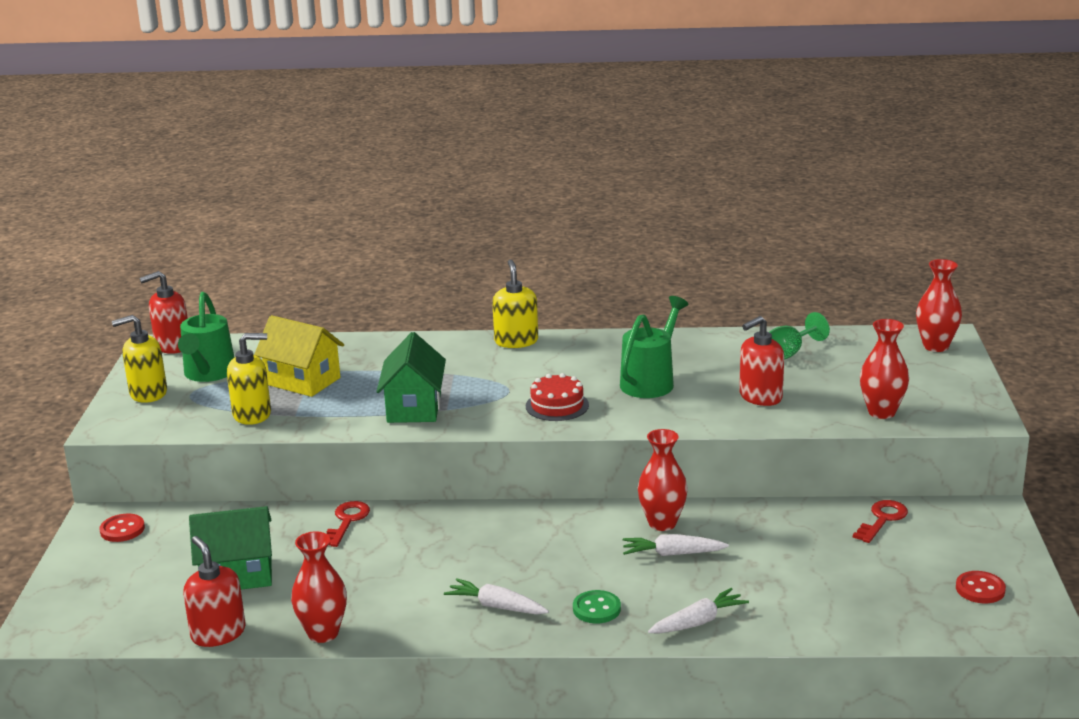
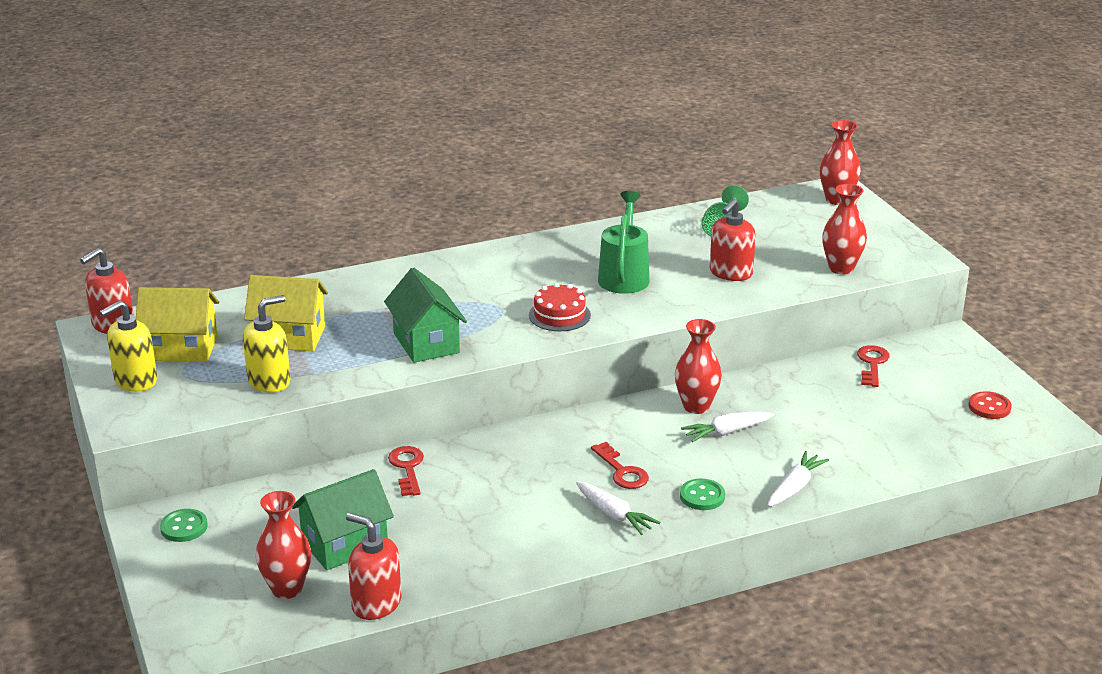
camera: 25 degrees left, 5 degrees up
red button [99,514,145,542] -> green button [160,509,208,542]
green watering can [178,292,235,382] -> yellow house [136,287,219,362]
red vase [291,531,347,643] -> red vase moved to [256,491,311,599]
white carrot [444,578,549,615] -> white carrot turned 135 degrees counterclockwise [576,481,661,535]
yellow soap dispenser [492,260,538,348] -> none
none -> red key [591,442,649,489]

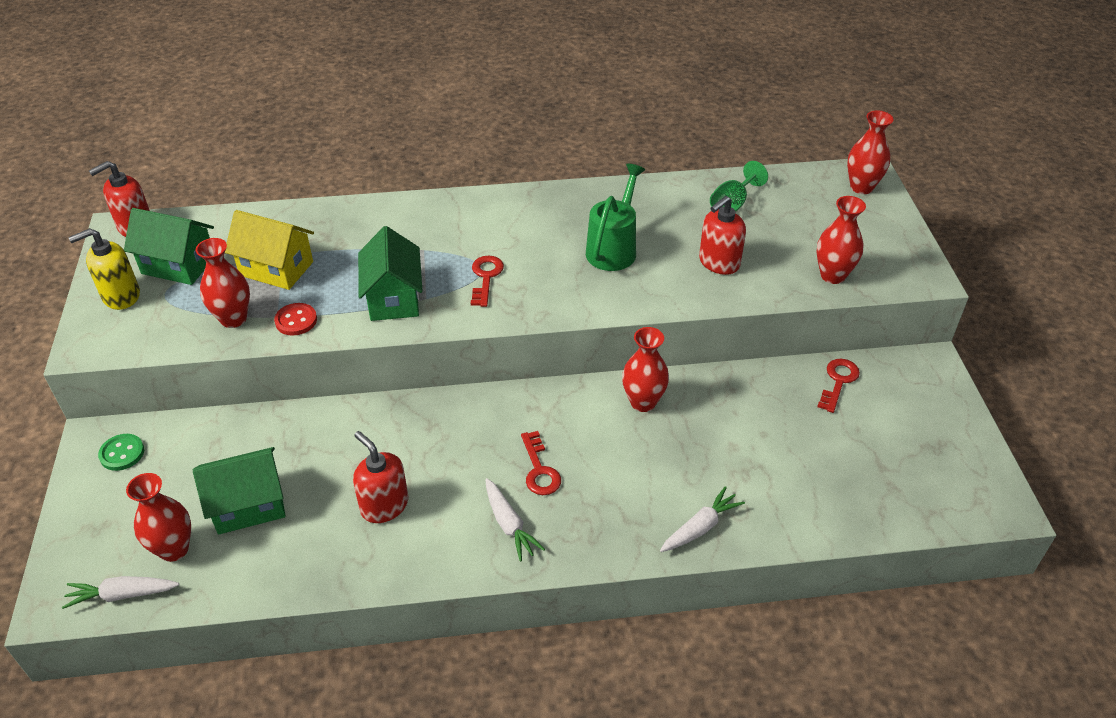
camera: 15 degrees right, 15 degrees up
yellow house [136,287,219,362] -> green house [124,208,214,285]
yellow soap dispenser [243,295,291,393] -> red vase [196,238,250,328]
red soap dispenser [346,513,402,620] -> red soap dispenser moved to [353,431,408,523]
red key [388,446,424,496] -> red key moved to [471,256,504,307]
red cake [529,283,591,331] -> none
green button [680,479,725,510] -> none
white carrot [681,412,774,442] -> white carrot moved to [62,576,179,609]
red button [968,391,1012,419] -> red button moved to [274,303,317,335]

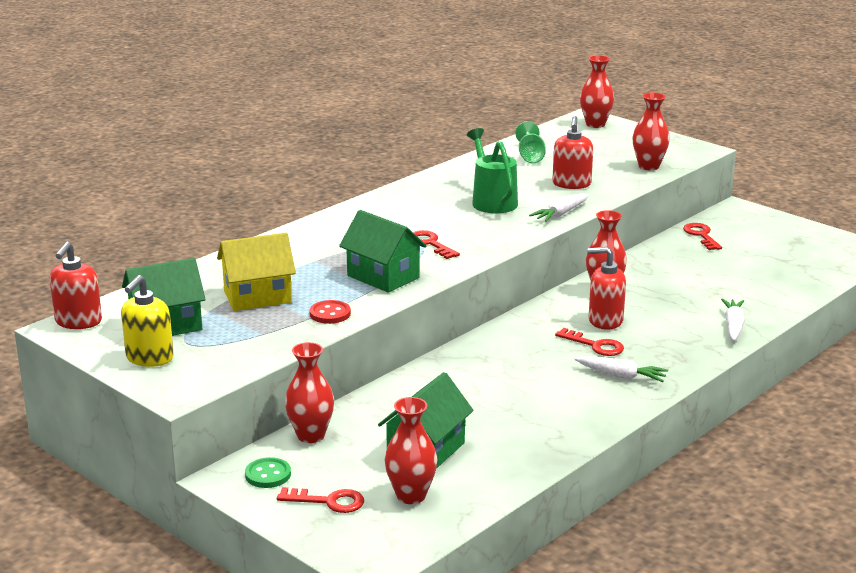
camera: 40 degrees left, 20 degrees down
white carrot [62,576,179,609] -> white carrot moved to [529,193,589,222]
red vase [196,238,250,328] -> red vase moved to [285,342,334,443]
red soap dispenser [353,431,408,523] -> red soap dispenser moved to [588,247,626,330]
none -> red key [277,487,364,513]

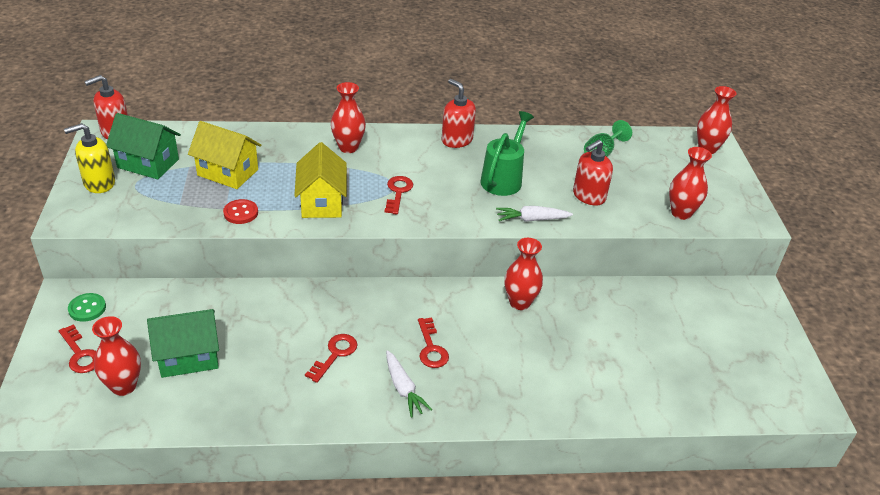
camera: 40 degrees right, 15 degrees up
red vase [285,342,334,443] -> red vase moved to [331,82,366,153]
green house [339,210,426,293] -> yellow house [294,142,347,218]
red soap dispenser [588,247,626,330] -> red soap dispenser moved to [442,79,476,148]
red key [683,223,722,250] -> red key moved to [305,334,357,383]
white carrot [721,298,745,341] -> none

